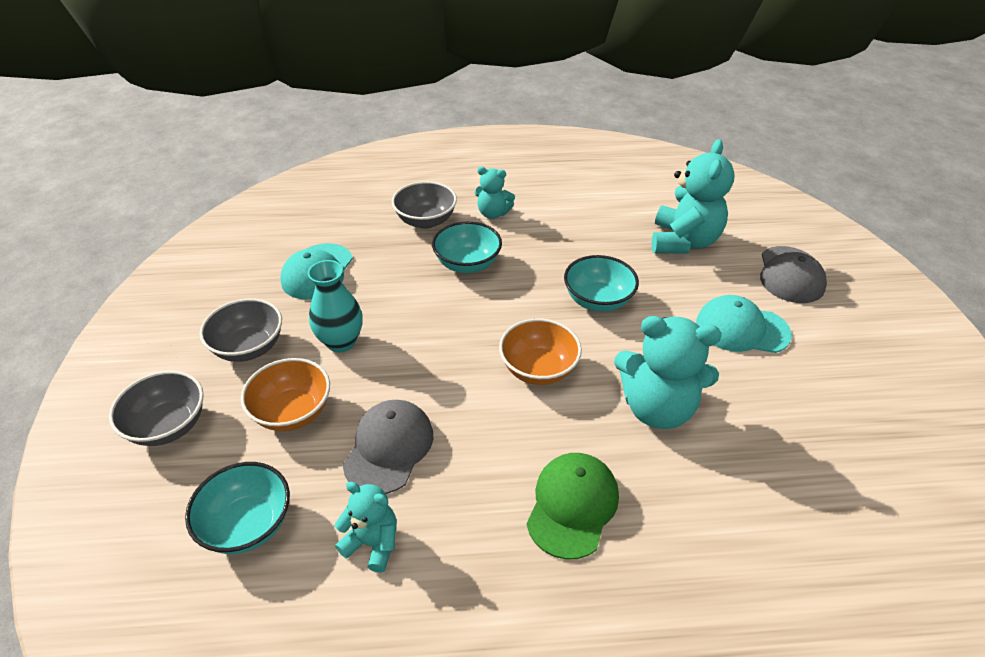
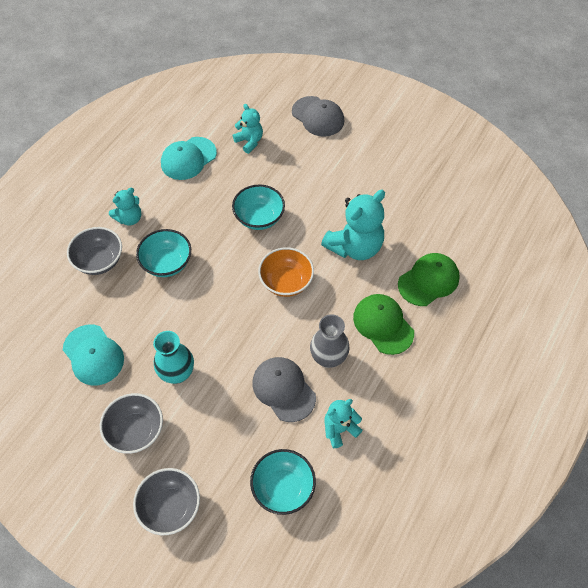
camera: 55 degrees left, 15 degrees up
orange bowl [241,358,330,431] -> none
turquoise teddy bear [652,139,735,254] -> turquoise teddy bear [233,104,263,154], size x0.56
turquoise cap [696,295,792,353] -> turquoise cap moved to [161,137,217,180]
none -> grey vase [310,314,350,368]
none -> green cap [398,253,460,306]

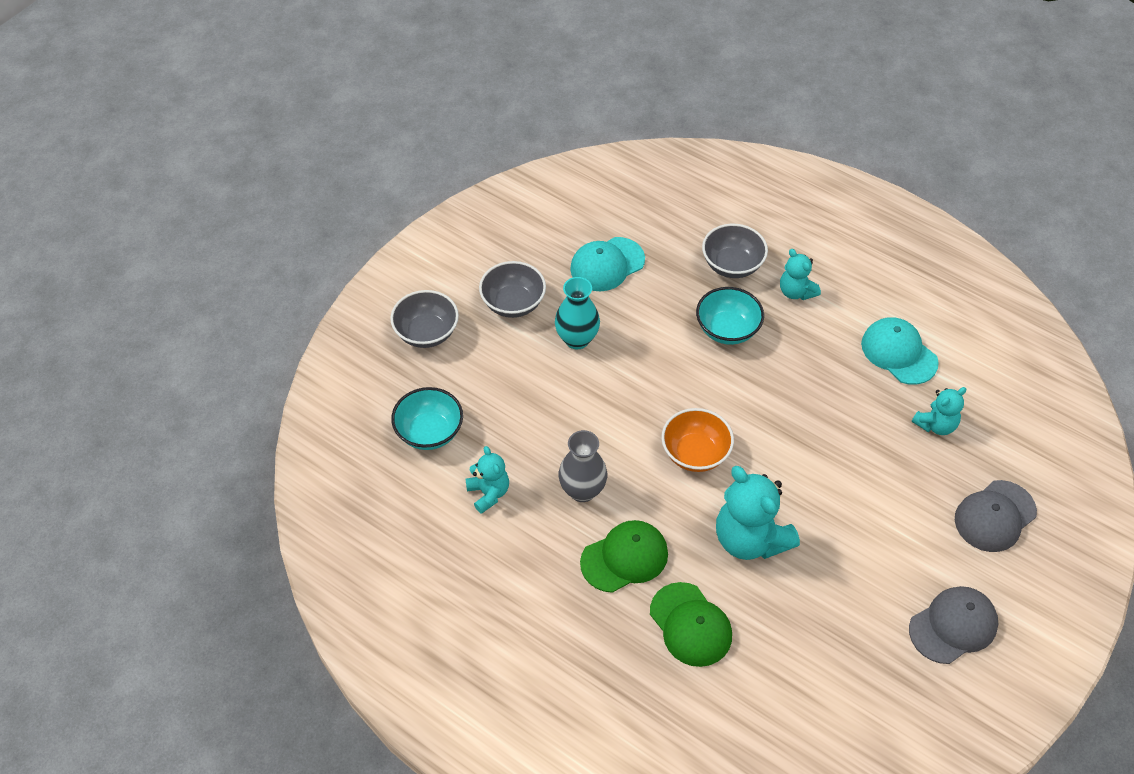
camera: 95 degrees right, 5 degrees down
turquoise bowl [232,184,285,230] -> none
grey cap [252,357,316,422] -> grey cap moved to [909,586,998,664]

